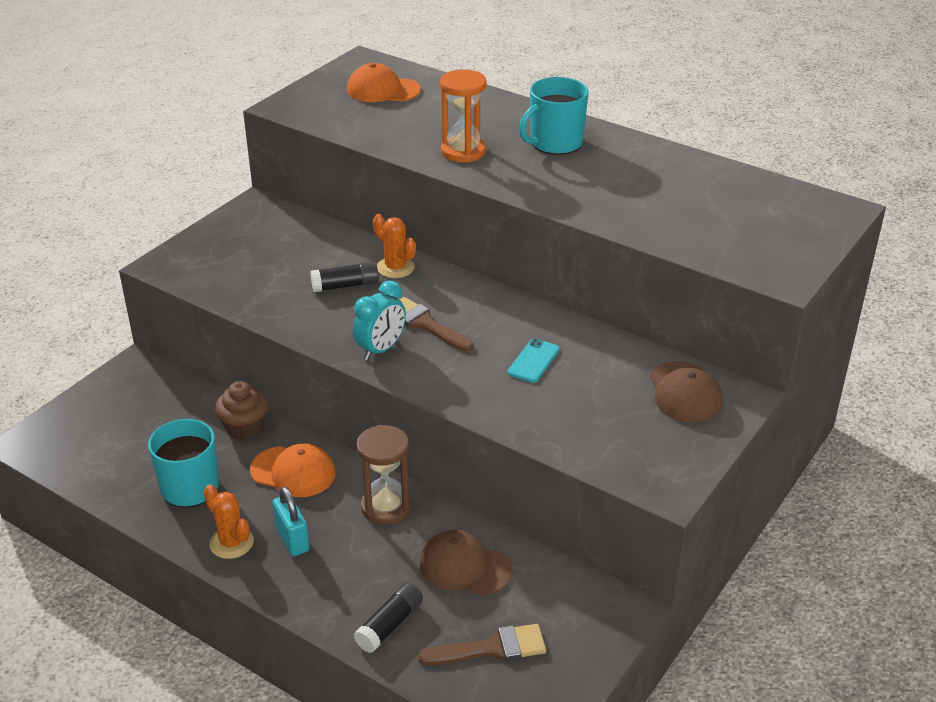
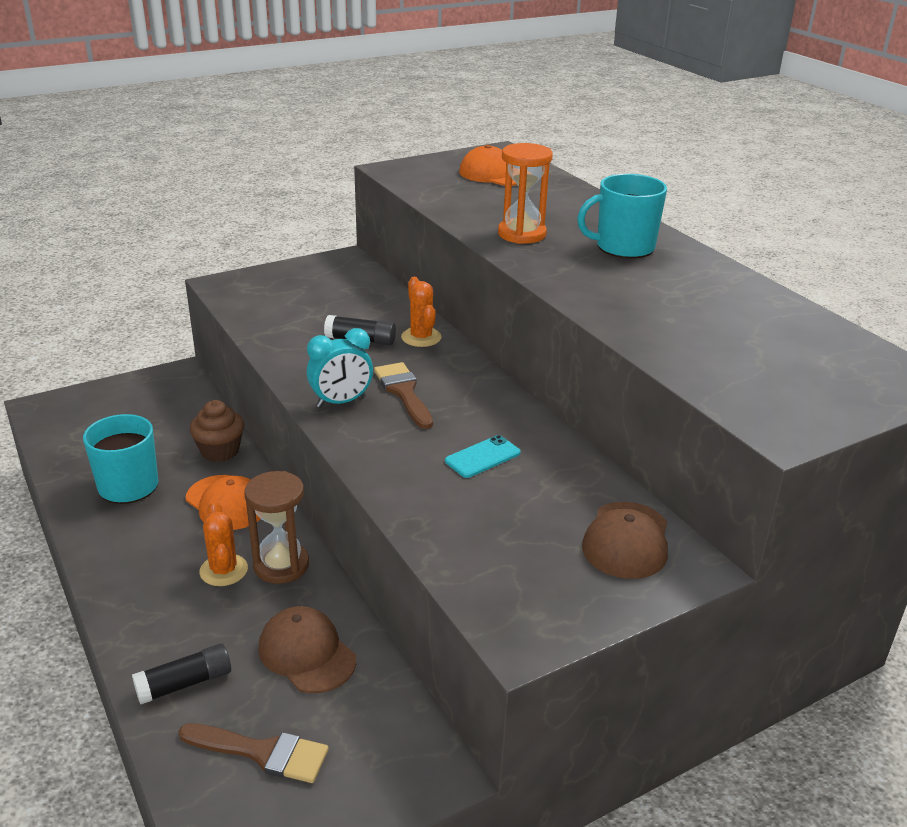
camera: 25 degrees right, 5 degrees down
orange cactus [204,485,254,559] -> orange cactus moved to [199,501,248,586]
turquoise padlock [272,486,309,556] -> none

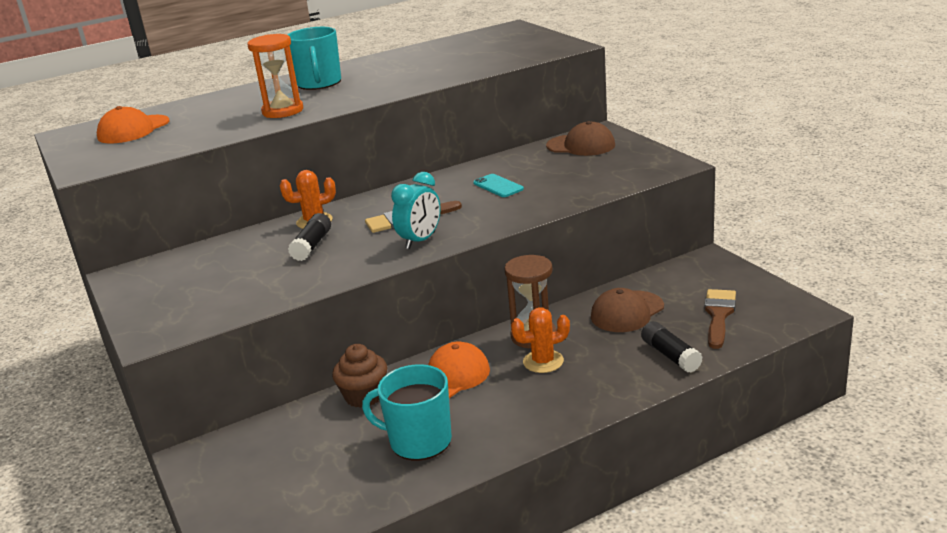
camera: 85 degrees left, 5 degrees down
turquoise clock [307,328,373,408] -> turquoise clock turned 60 degrees clockwise [391,172,441,249]

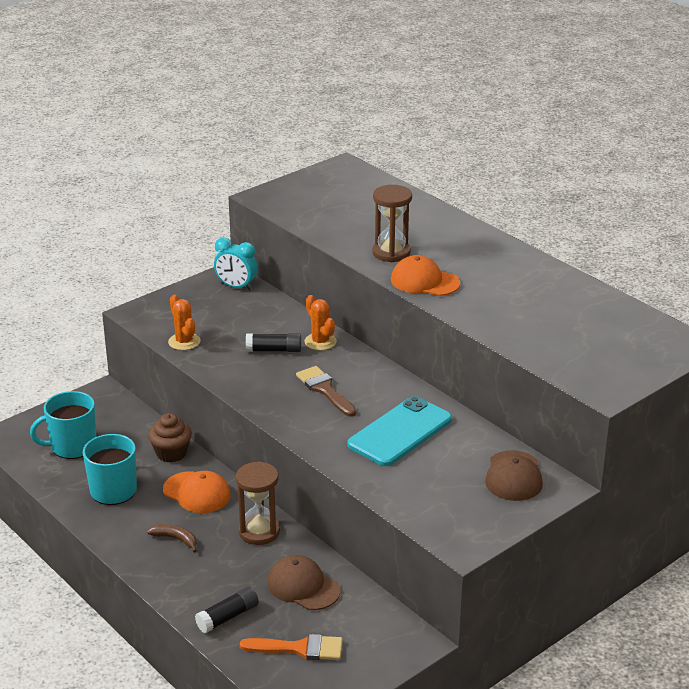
camera: 75 degrees right, 5 degrees up
orange cap [97,106,169,143] -> orange cap moved to [391,255,460,296]
orange hourglass [247,34,303,118] -> brown hourglass [372,185,412,262]
turquoise mug [288,27,341,90] -> turquoise mug moved to [30,391,96,459]
turquoise clock [391,172,441,249] -> turquoise clock moved to [214,237,257,291]
turquoise phone [473,174,524,197] -> turquoise phone [347,396,452,466], size x2.04
orange cactus [511,307,570,373] -> orange cactus moved to [168,295,200,350]
brown brush [704,289,736,349] -> orange brush [240,634,343,660]
none -> brown banana [147,524,197,553]

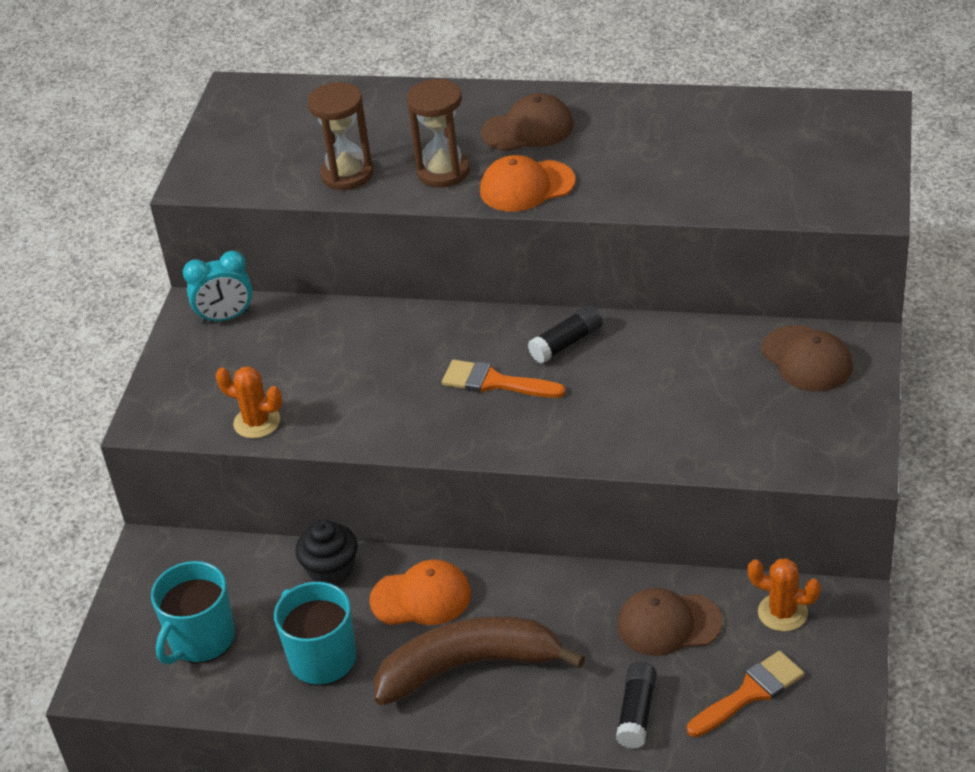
camera: 35 degrees left, 10 degrees up
brown banana [147,524,197,553] -> brown banana [374,616,585,705], size x2.49
brown cupcake [148,413,192,463] -> black cupcake [295,520,358,586]
brown hourglass [236,461,280,545] -> brown hourglass moved to [307,82,373,190]
black glue stick [246,333,301,352] -> black glue stick moved to [528,305,603,363]
brown brush [296,366,356,417] -> orange brush [442,360,566,398]
orange cactus [304,295,337,350] -> orange cactus moved to [748,558,821,632]
turquoise phone [347,396,452,466] -> none
none -> brown cap [481,93,574,151]

